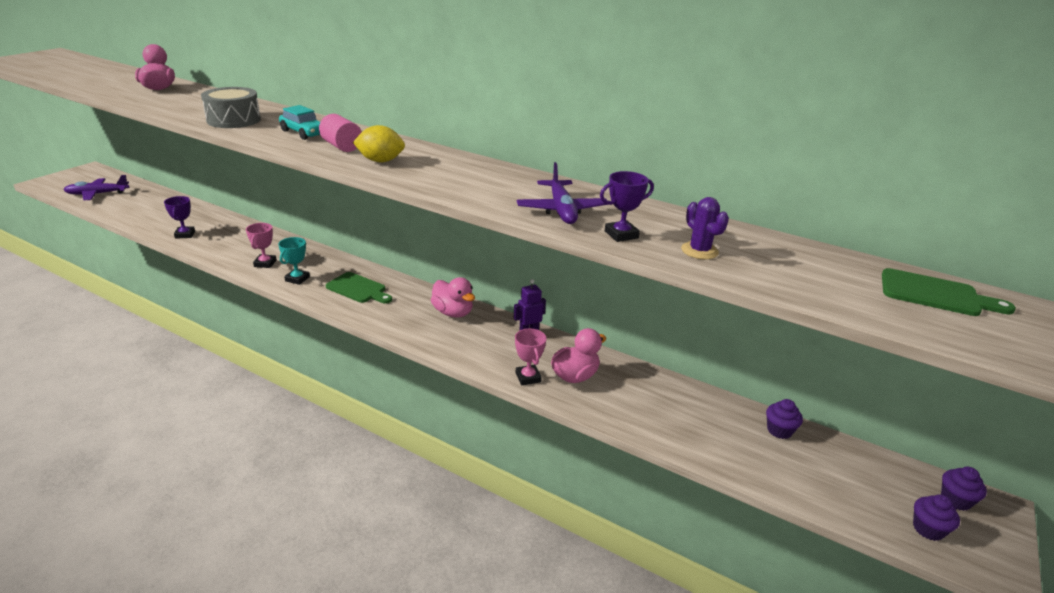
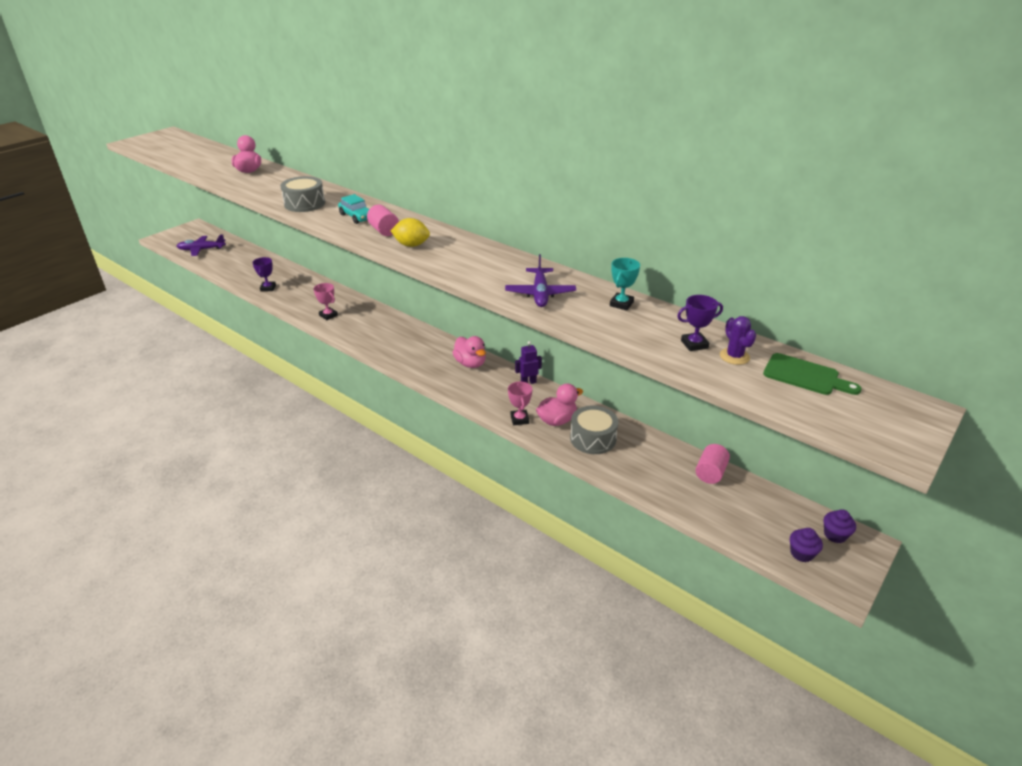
camera: 10 degrees right, 5 degrees up
pink trophy [246,223,277,268] -> pink trophy turned 60 degrees counterclockwise [313,283,338,320]
turquoise trophy [278,237,310,285] -> turquoise trophy moved to [610,258,640,310]
green cutting board [326,272,392,304] -> none
purple trophy [600,171,654,242] -> purple trophy moved to [677,295,723,351]
purple cactus [681,197,729,259] -> purple cactus moved to [720,316,756,365]
purple cupcake [766,399,803,439] -> pink cylinder [696,444,730,484]
none -> grey drum [570,406,618,454]

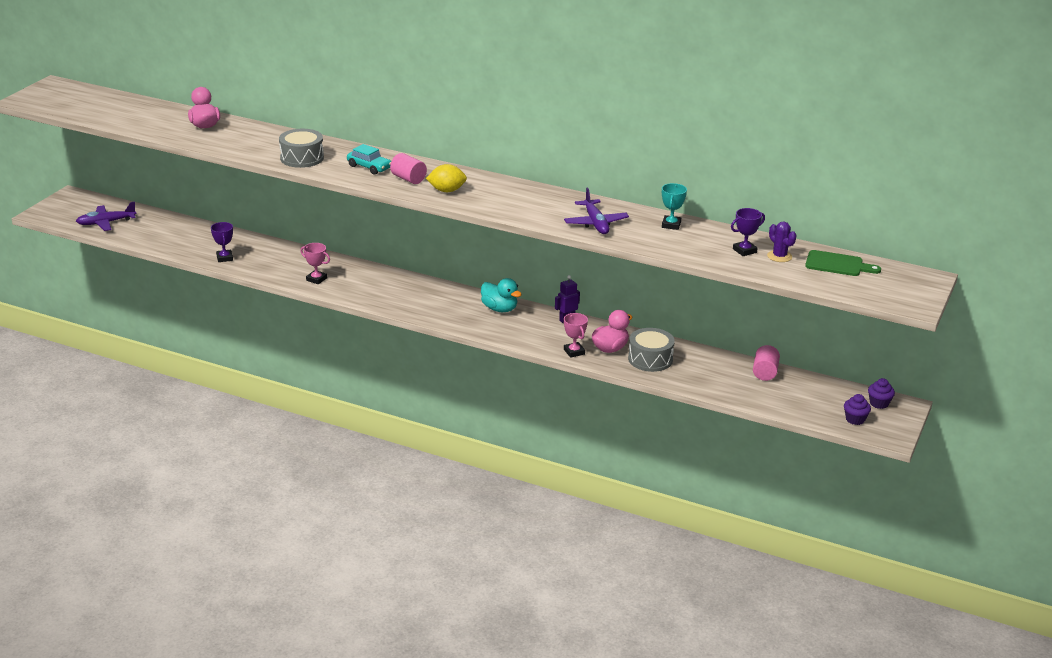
camera: 15 degrees left, 5 degrees down
pink duck [452,336,486,368] -> turquoise duck [481,278,522,312]

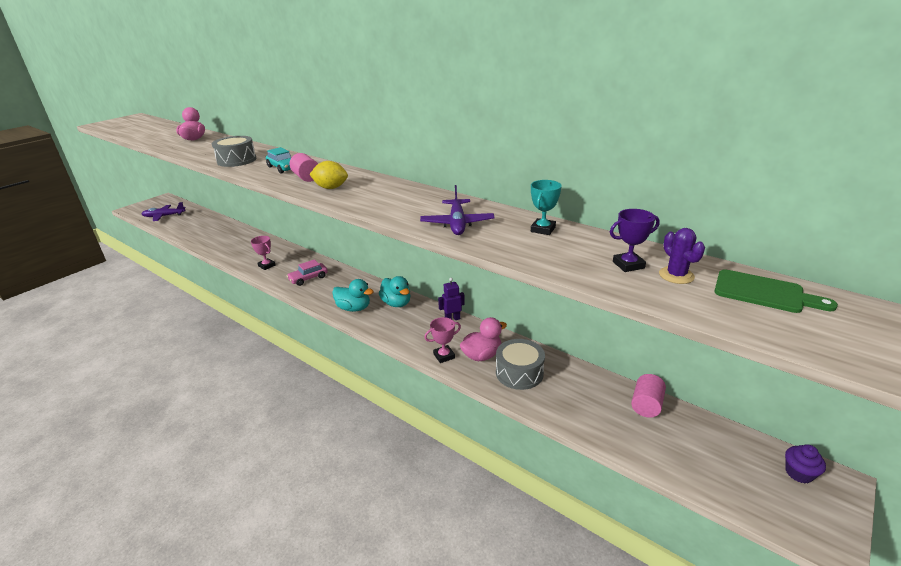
camera: 15 degrees right, 0 degrees up
purple trophy [211,222,233,262] -> none
pink trophy [564,313,588,358] -> pink trophy turned 75 degrees clockwise [424,317,461,363]
purple cupcake [844,394,871,425] -> none
none -> pink car [287,259,328,286]
none -> turquoise duck [332,279,374,312]

